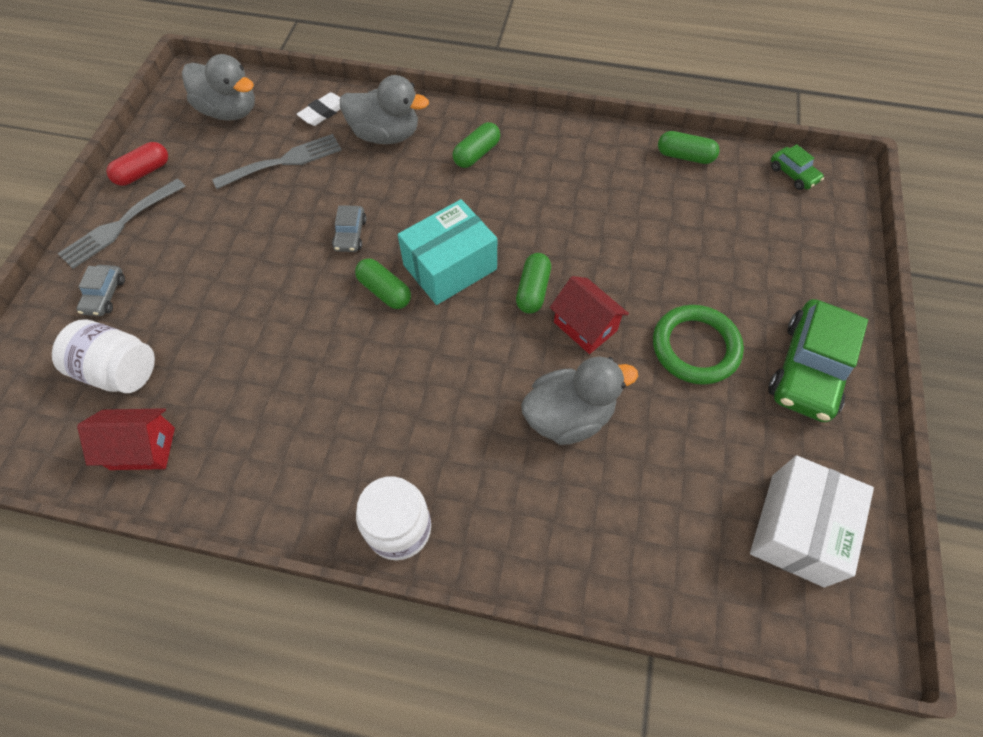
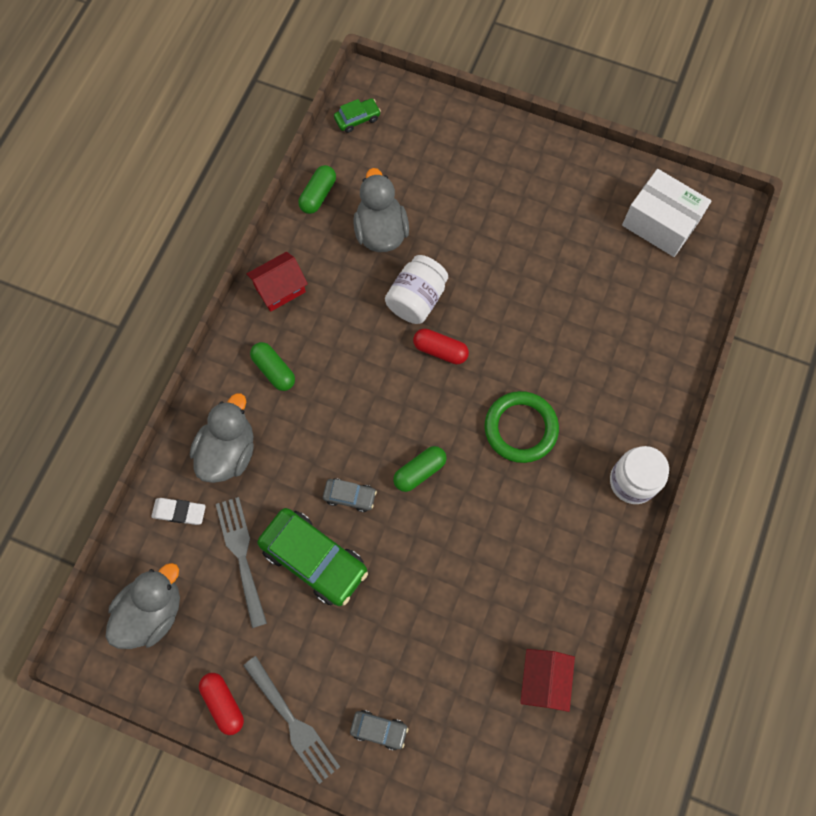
camera: 80 degrees left, 10 degrees up
white jar [52,319,155,393] -> white jar moved to [385,255,448,324]
white eraser [297,92,340,126] -> white eraser turned 45 degrees counterclockwise [151,498,206,525]
turquoise box [398,199,497,305] -> none
green capsule [516,253,551,314] -> red capsule [413,329,469,364]
grey duck [521,357,638,445] -> grey duck moved to [353,168,409,252]
red house [550,276,629,354] -> red house moved to [246,252,308,312]
green ring [653,305,744,385] -> green ring moved to [485,391,559,463]
green car [768,299,868,422] -> green car moved to [257,508,368,606]

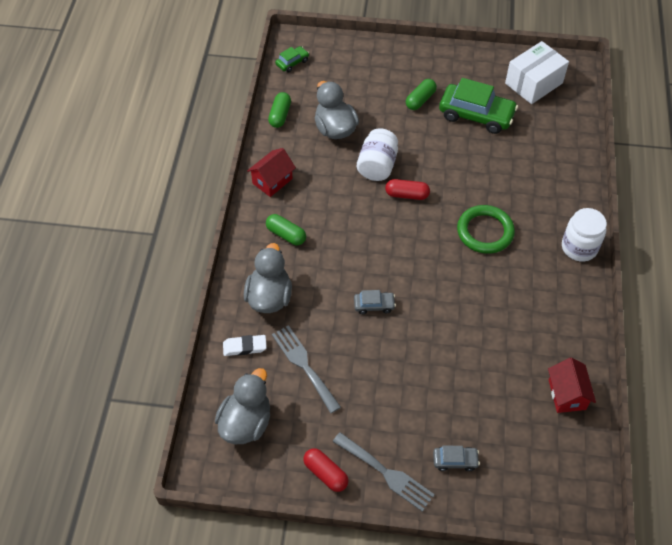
camera: 15 degrees left, 15 degrees down
green car [257,508,368,606] -> green car moved to [439,78,518,134]
green capsule [393,446,447,492] -> green capsule moved to [406,79,437,110]
white box [622,169,711,257] -> white box turned 60 degrees counterclockwise [505,41,569,104]

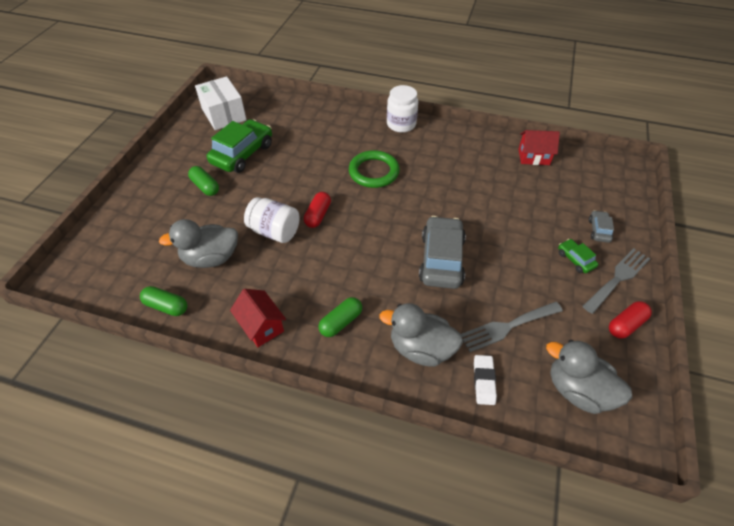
camera: 80 degrees left, 5 degrees down
green car [275,46,309,72] -> green car moved to [558,239,598,273]
grey car [354,290,396,314] -> grey car [419,216,466,289], size x2.08

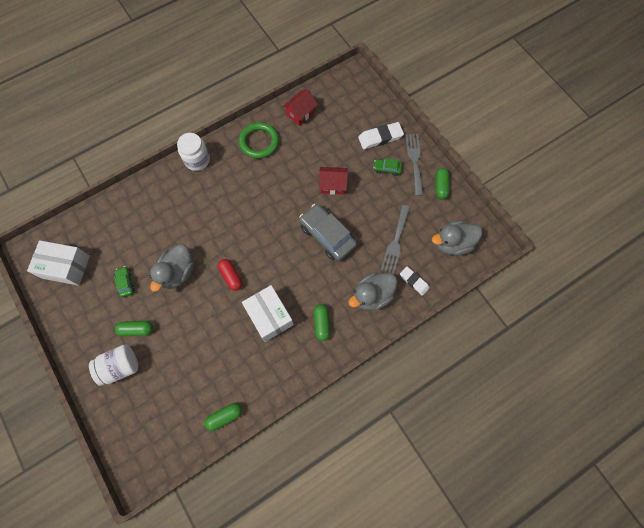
camera: 50 degrees left, 20 degrees up
grey duck [159,219,238,268] -> grey duck moved to [150,244,194,292]
green car [207,119,272,173] -> green car [114,266,135,297], size x0.48
red house [230,289,286,347] -> red house moved to [319,167,348,195]
white jar [244,197,300,243] -> white jar moved to [89,344,138,386]
green ring [349,150,400,188] -> green ring moved to [239,122,279,159]
grey car [589,210,614,243] -> white eraser [358,122,404,149]
red capsule [609,301,652,339] -> green capsule [435,168,450,199]
none -> white box [242,285,294,342]

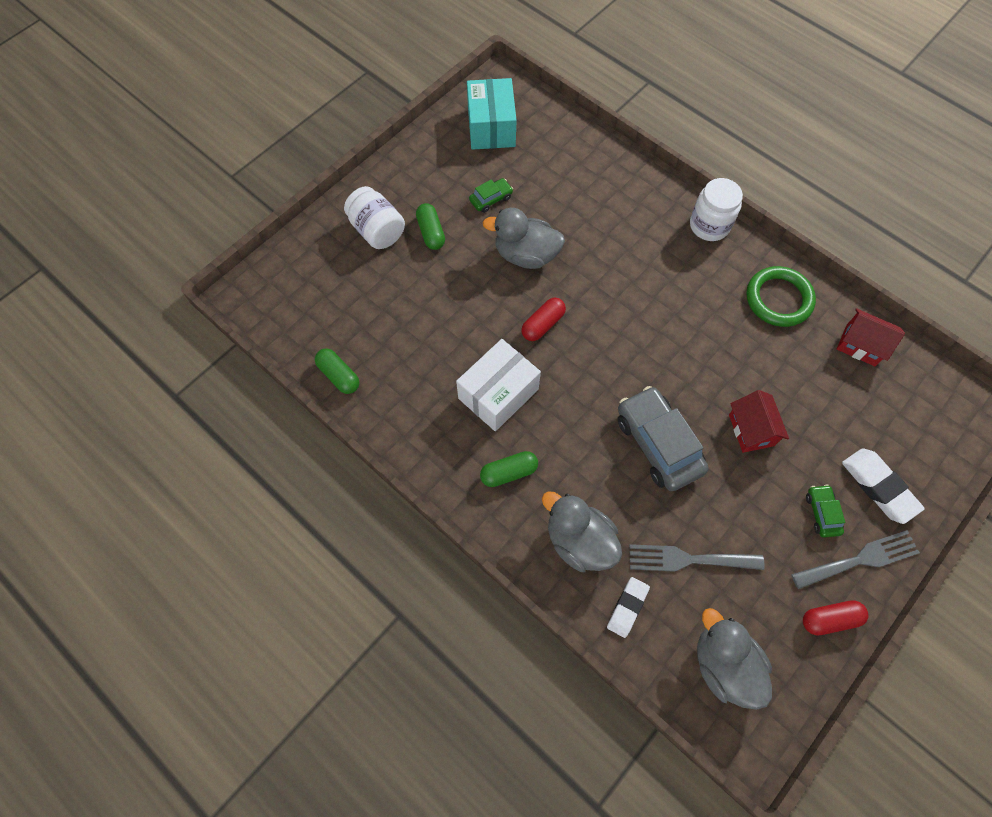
camera: 75 degrees right, 5 degrees down
white box [27,240,90,286] -> turquoise box [467,78,517,150]
grey car [299,204,357,261] -> grey car turned 60 degrees counterclockwise [618,386,709,491]
green capsule [435,168,450,199] -> red capsule [803,600,869,635]

